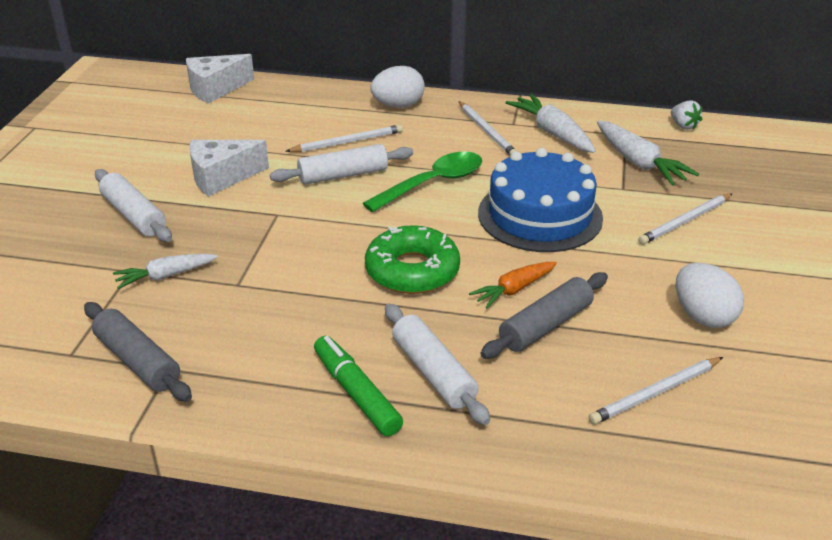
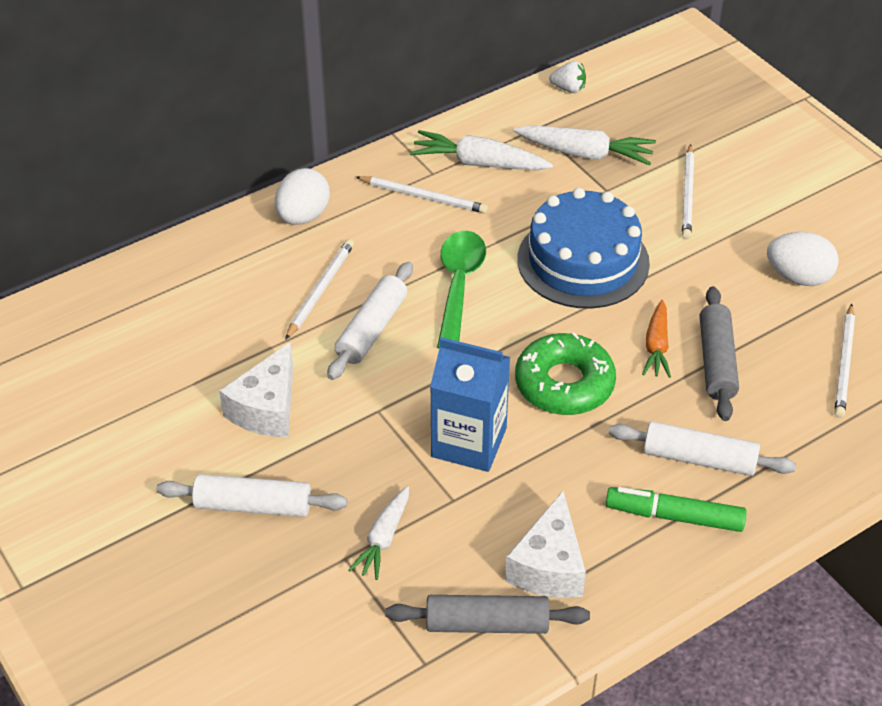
camera: 45 degrees left, 10 degrees up
white cheese [186,54,254,104] -> white cheese moved to [505,491,586,598]
none -> blue carton [430,337,510,472]

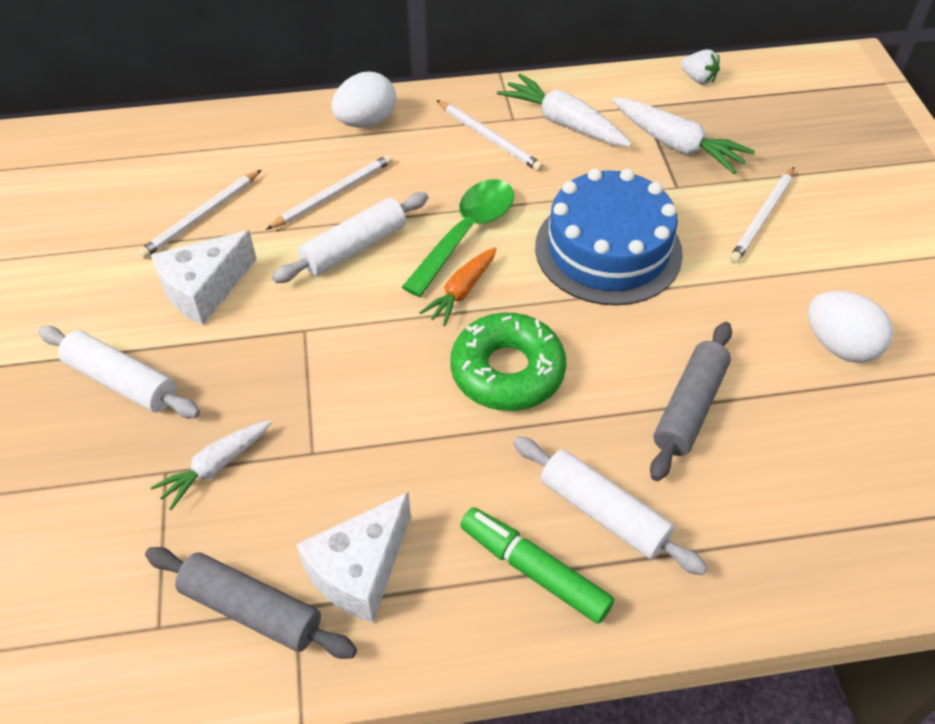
camera: 25 degrees right, 5 degrees up
blue carton [430,337,510,472] -> none
orange carrot [642,300,671,378] -> orange carrot moved to [419,247,496,326]
white pencil [834,304,855,418] -> white pencil moved to [138,170,261,259]

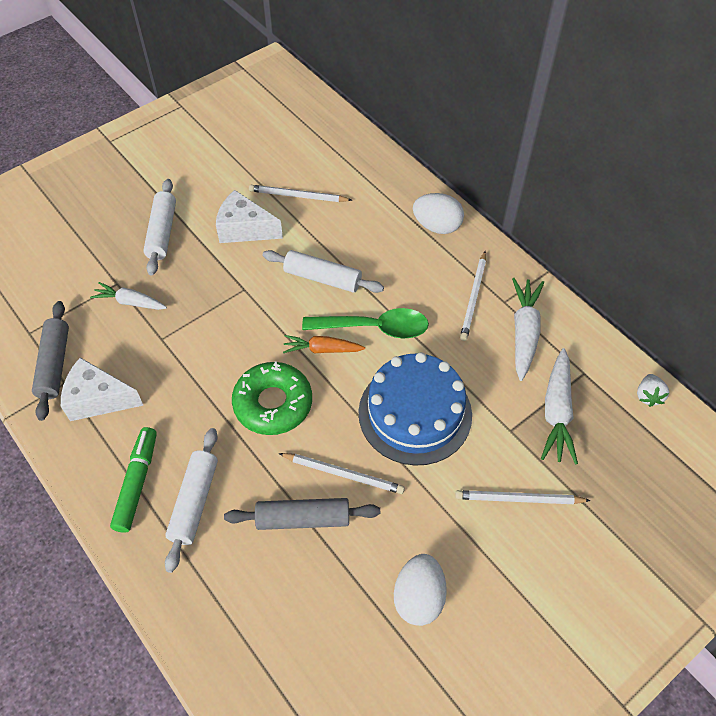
camera: 60 degrees right, 5 degrees up
white pencil [266,154,393,230] -> white pencil moved to [279,453,405,494]

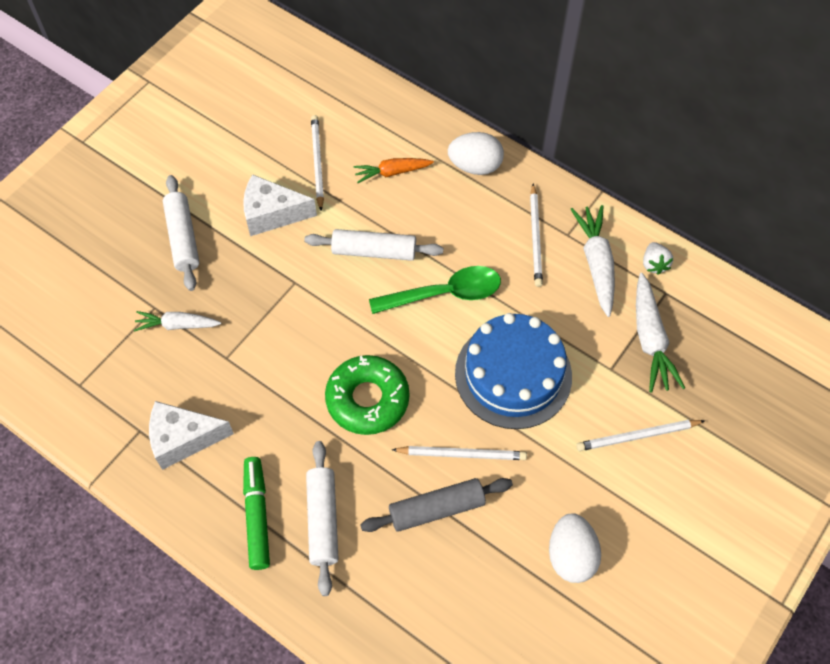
camera: 15 degrees left, 5 degrees up
grey rolling pin [32,301,69,421] -> none
white pencil [249,185,352,202] -> white pencil turned 90 degrees clockwise [311,115,324,211]
orange carrot [283,335,365,353] -> orange carrot moved to [353,158,434,183]
white strawberry [637,374,669,407] -> white strawberry moved to [643,242,673,275]

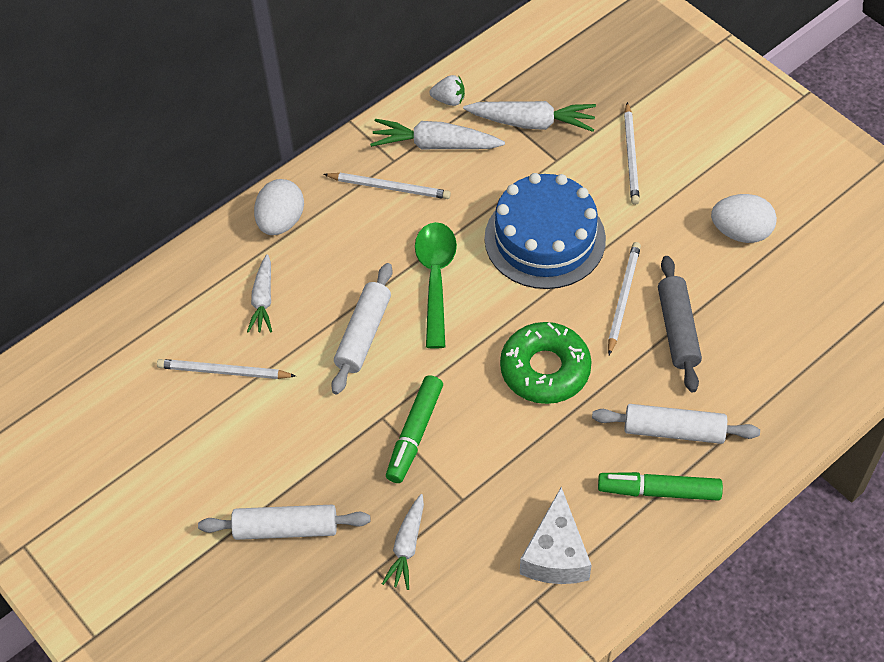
camera: 75 degrees left, 5 degrees down
white cheese [243,174,317,236] -> none
orange carrot [353,158,434,183] -> white carrot [247,254,272,333]
none -> green marker [386,375,443,483]

